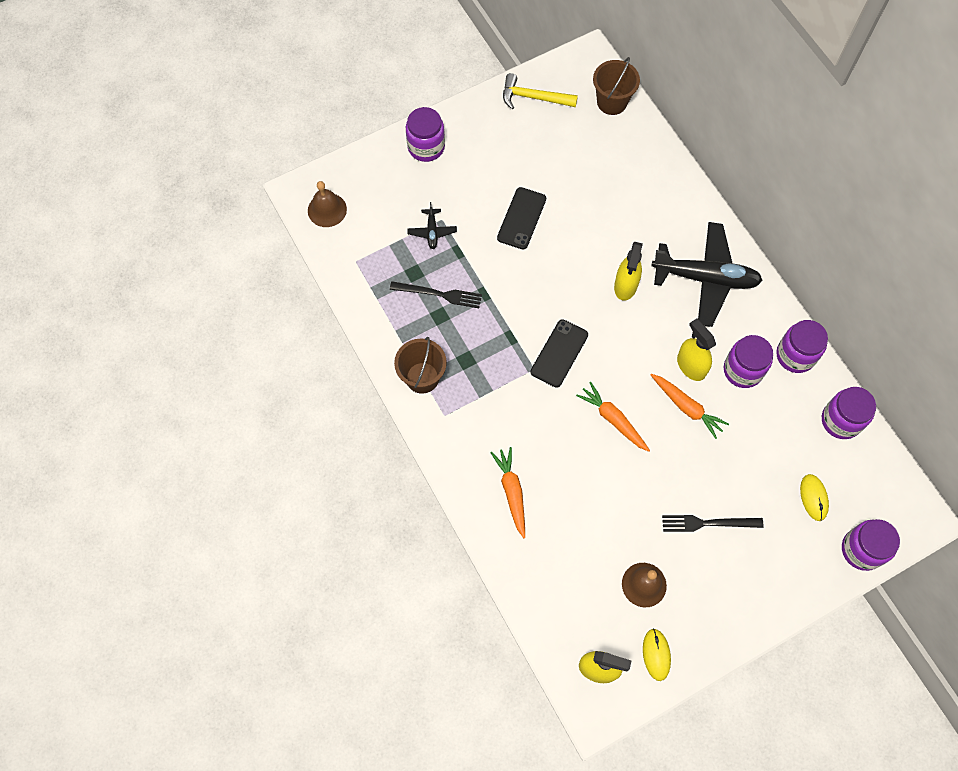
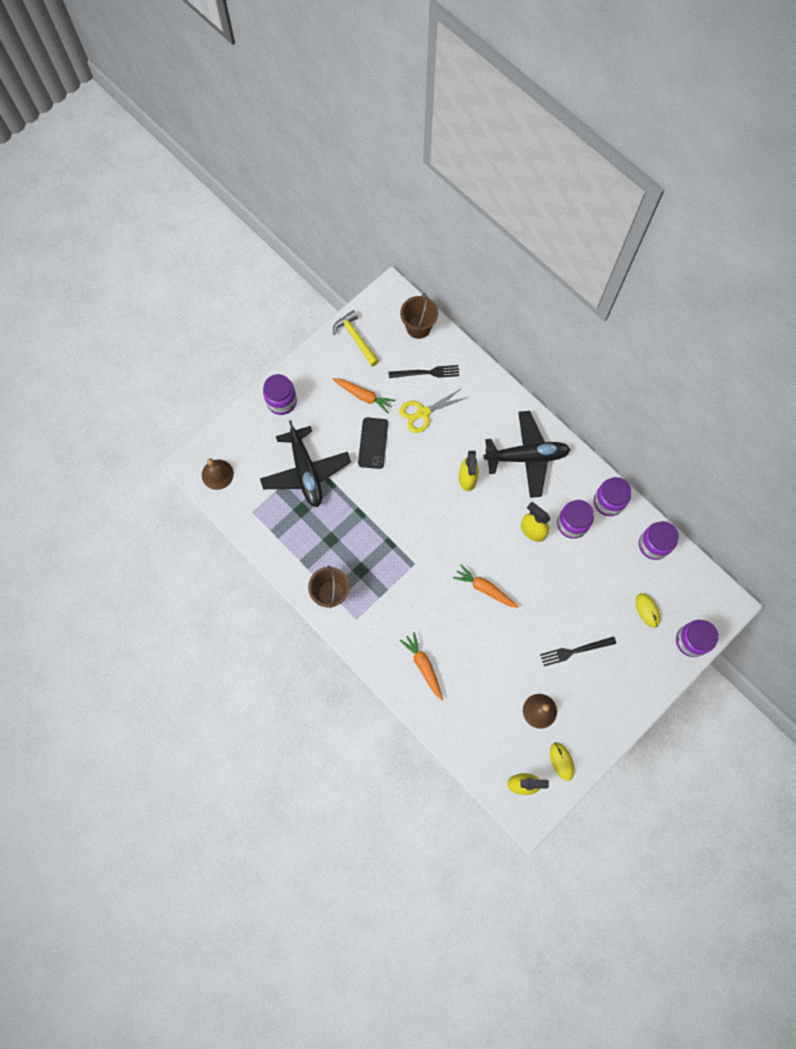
camera: 15 degrees left, 5 degrees up
black fork [390,281,482,308] -> black fork moved to [389,365,459,378]
black plane [407,202,457,249] -> black plane [260,420,351,507], size x2.29
yellow hammer [503,73,578,109] -> yellow hammer turned 60 degrees clockwise [333,310,379,366]
black phone [530,320,588,388] -> none
orange carrot [651,374,729,439] -> orange carrot moved to [332,378,395,413]
none -> yellow scissors [399,388,468,433]

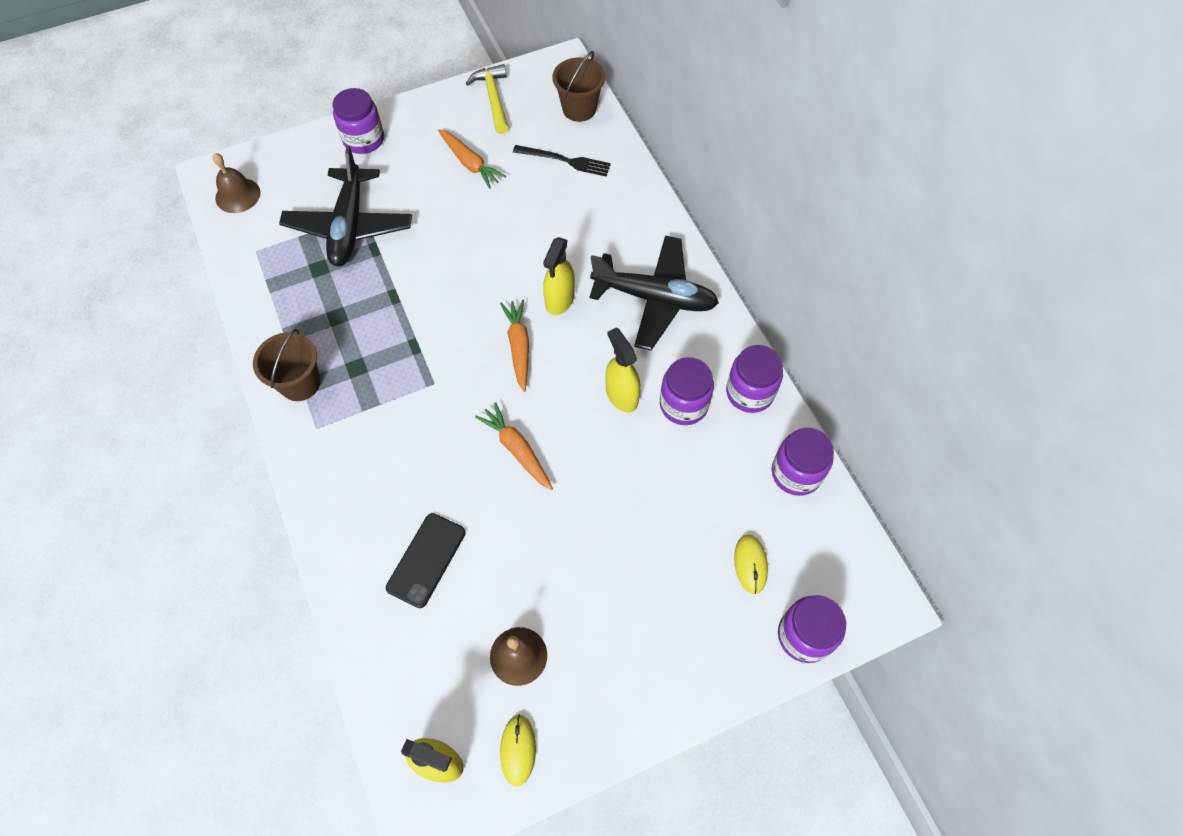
camera: 20 degrees right, 10 degrees down
black phone [358,417,388,469] -> black phone moved to [386,513,466,608]
yellow scissors [399,388,468,433] -> none
orange carrot [400,632,443,701] -> orange carrot moved to [500,300,529,392]
black fork [540,636,616,666] -> none

